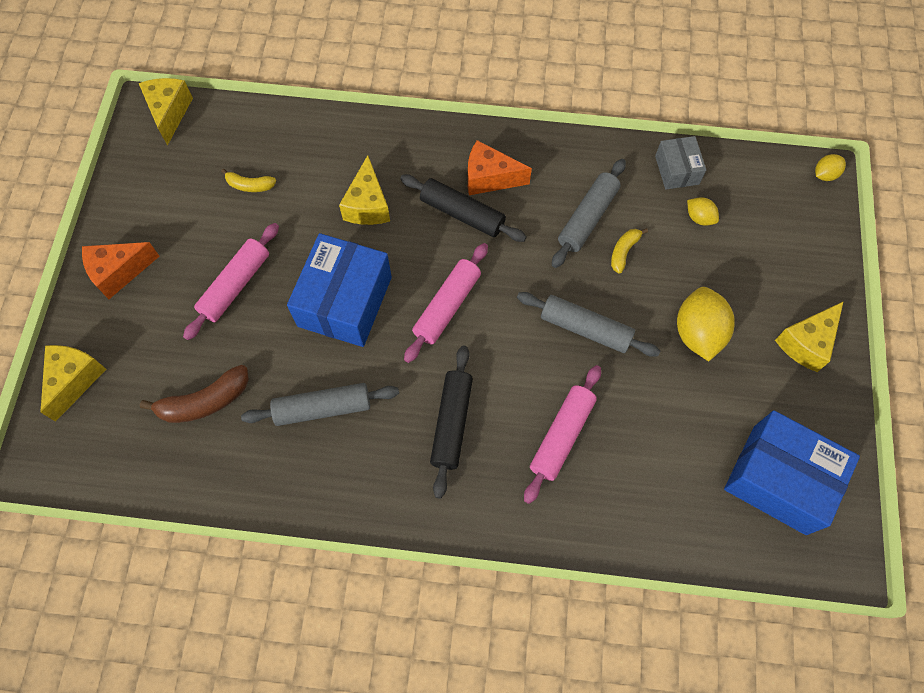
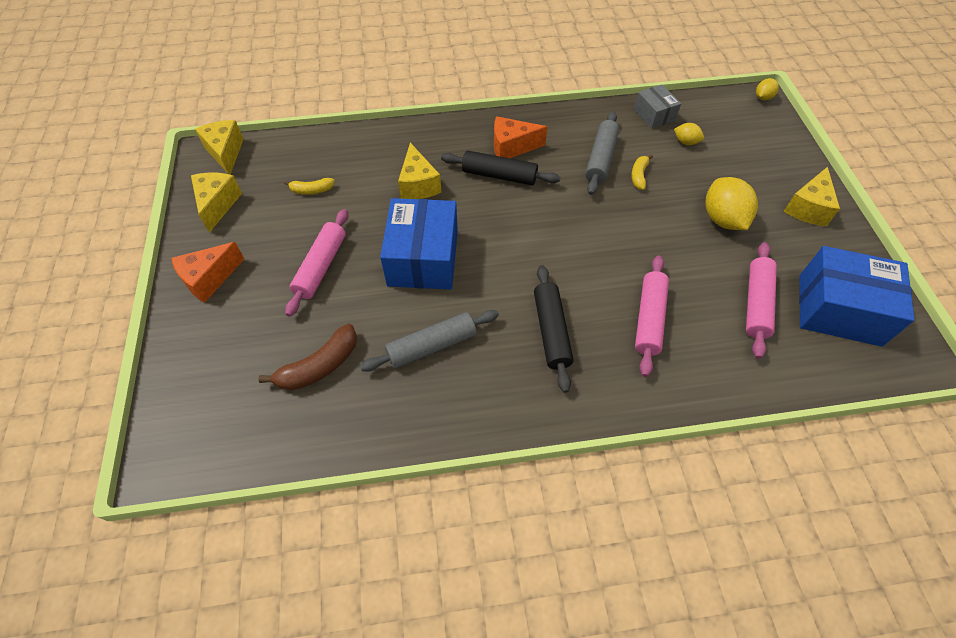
camera: 15 degrees left, 10 degrees down
yellow cheese [40,345,106,422] -> yellow cheese moved to [191,173,242,233]
pink rolling pin [404,243,488,363] -> pink rolling pin moved to [746,242,777,359]
grey rolling pin [517,292,660,357] -> none

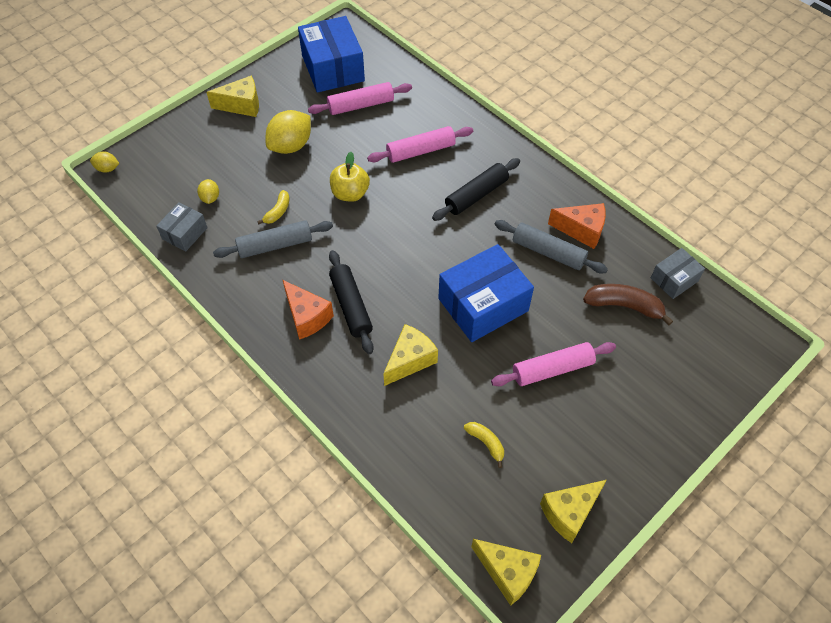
camera: 125 degrees left, 0 degrees up
orange cheese [171,242,244,303] -> orange cheese moved to [548,203,606,249]
yellow cheese [195,120,244,175] -> yellow cheese turned 90 degrees counterclockwise [471,539,541,606]
yellow banana [631,154,653,190] -> yellow banana turned 45 degrees counterclockwise [257,190,290,225]
none -> yellow apple [330,152,370,202]
none -> grey box [651,248,705,299]

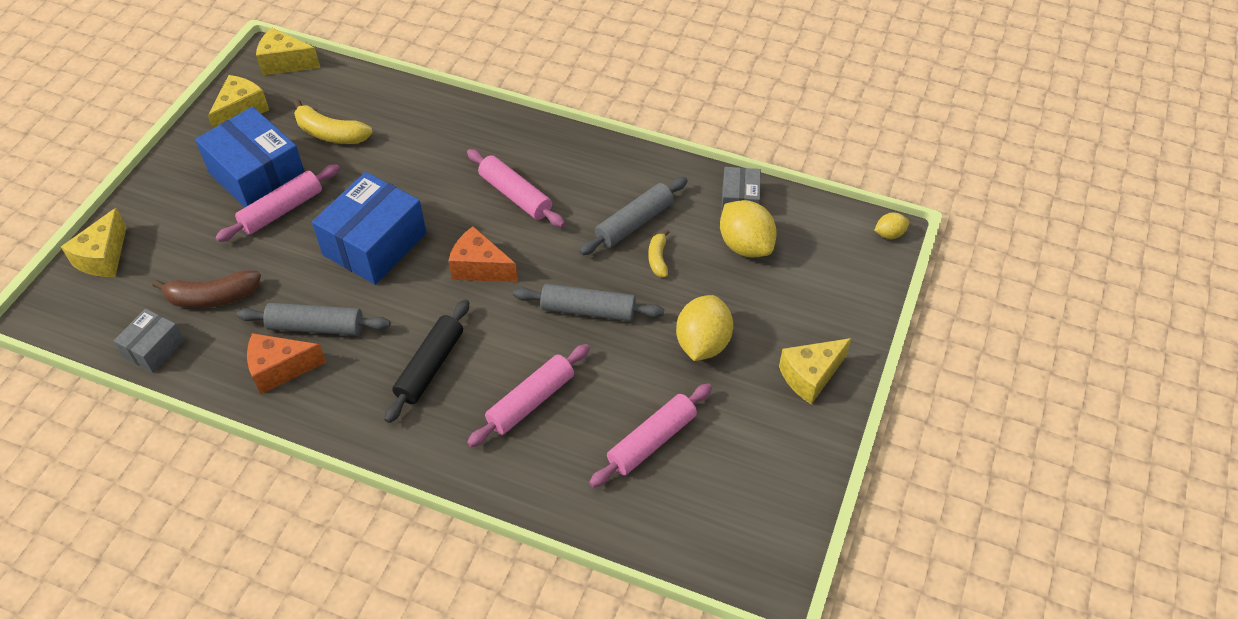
camera: 155 degrees right, 5 degrees down
yellow lemon [197,179,219,204] -> yellow lemon [720,200,777,258], size x1.97
orange cheese [283,280,334,340] -> orange cheese moved to [448,226,518,282]
blue box [298,16,365,93] -> blue box moved to [195,107,305,208]
black rolling pin [329,250,374,354] -> pink rolling pin [467,149,565,227]
yellow apple [330,152,370,202] -> grey rolling pin [513,284,664,321]
yellow cheese [383,324,438,386] -> yellow cheese moved to [61,208,126,277]
yellow banana [464,422,504,468] -> yellow banana [293,99,373,144], size x1.72

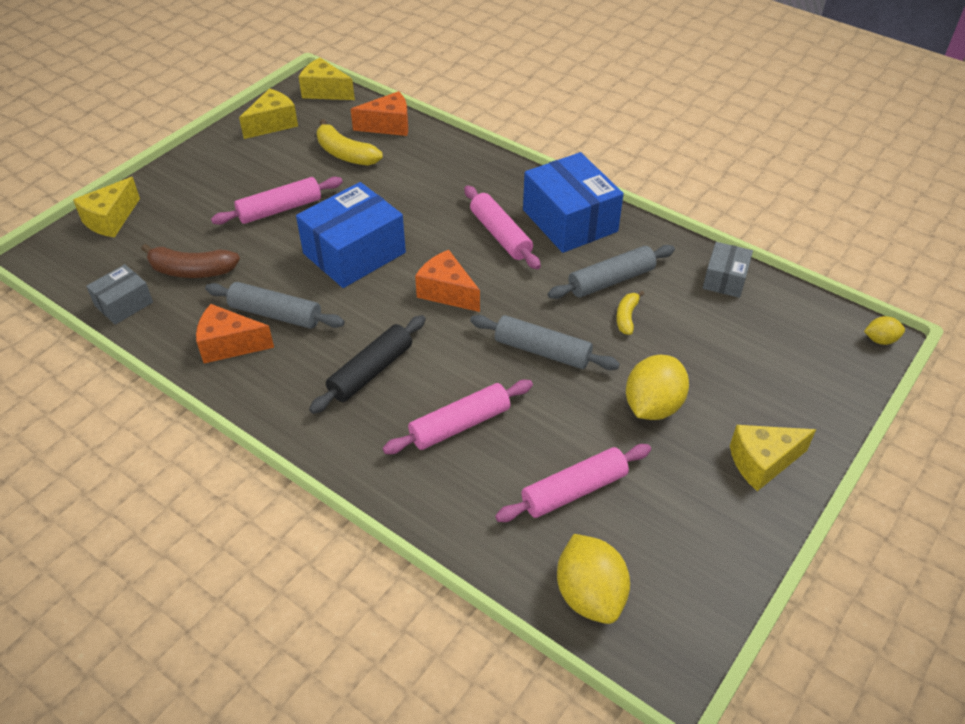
camera: 15 degrees right, 5 degrees down
blue box [195,107,305,208] -> blue box moved to [523,152,624,253]
yellow lemon [720,200,777,258] -> yellow lemon moved to [557,534,630,624]
none -> orange cheese [351,91,408,136]

